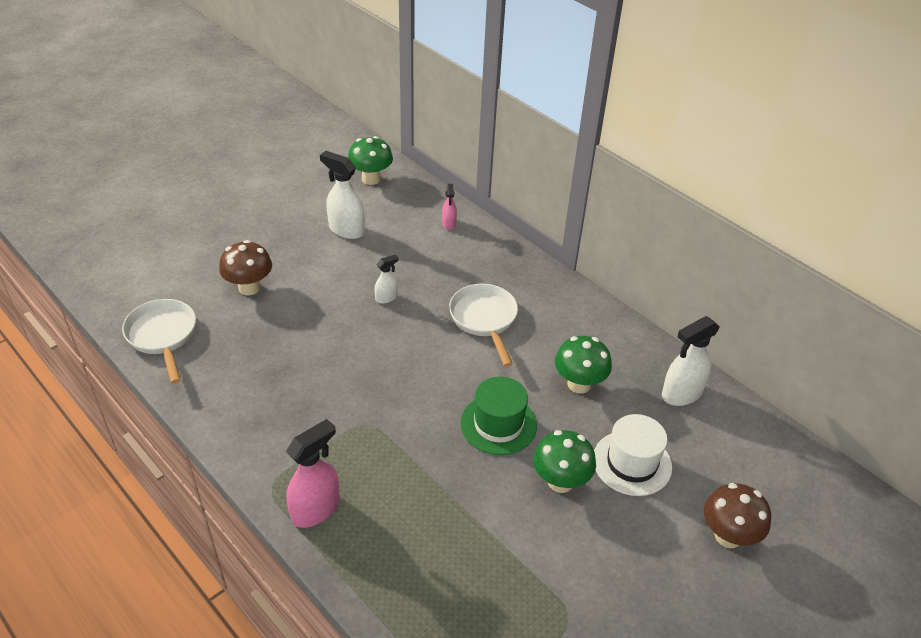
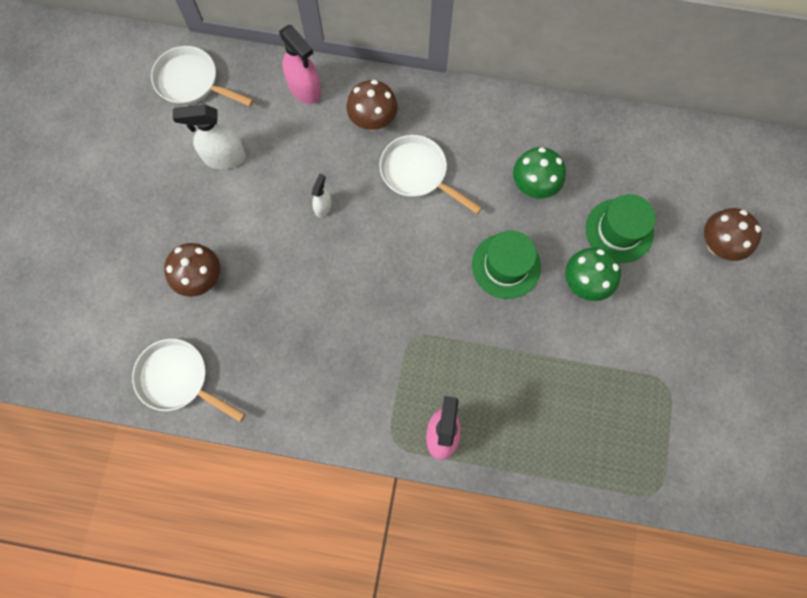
camera: 35 degrees left, 30 degrees up
green mushroom [348,136,393,185] -> white pan [151,46,254,106]
pink spray bottle [442,184,457,230] -> pink spray bottle [279,25,321,104], size x1.83
white hat [594,414,672,496] -> green hat [586,194,656,263]
white spray bottle [662,316,720,406] -> none
none -> brown mushroom [346,80,398,131]

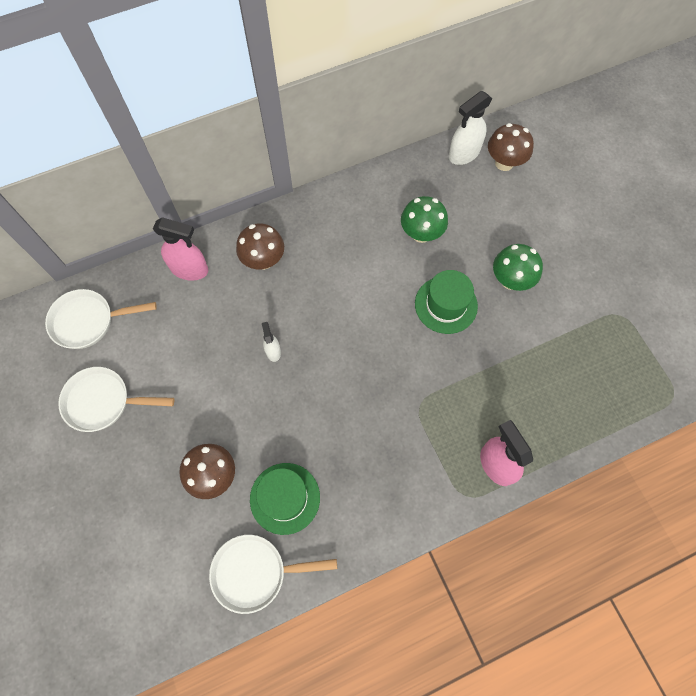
camera: 35 degrees left, 5 degrees down
white spray bottle [173,105,246,169] -> white spray bottle moved to [449,91,492,165]
white pan [379,135,482,214] -> white pan moved to [58,367,174,432]
green hat [586,194,656,263] -> green hat moved to [250,463,320,535]
brown mushroom [704,208,762,261] -> brown mushroom moved to [488,123,534,171]

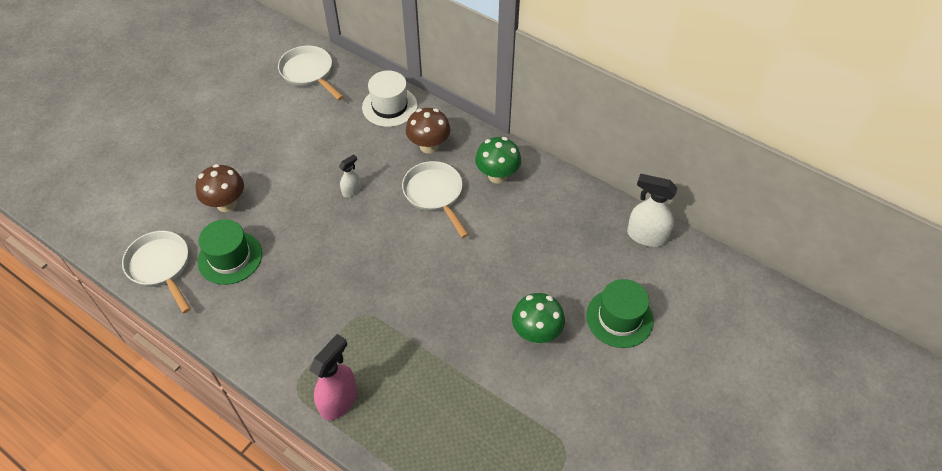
camera: 60 degrees right, 15 degrees down
white pan [58,367,174,432] -> white pan moved to [402,161,469,238]
pink spray bottle [153,217,208,281] -> white hat [362,71,418,127]
green mushroom [401,196,448,243] -> green mushroom moved to [475,137,521,184]
green hat [415,270,478,334] -> green hat moved to [586,279,654,348]
brown mushroom [488,123,534,171] -> none

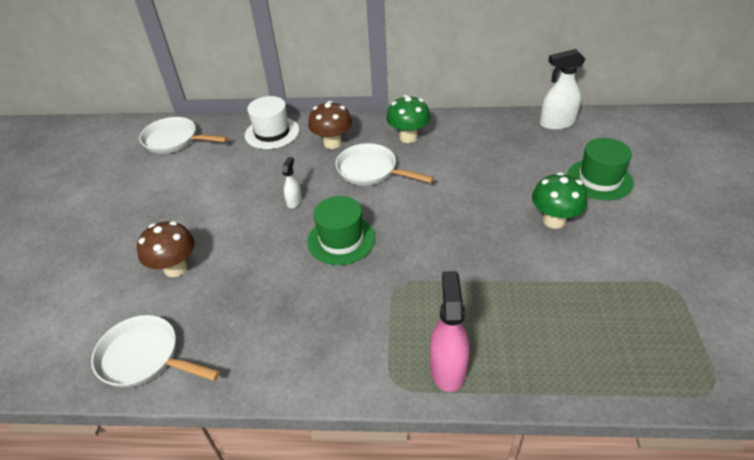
camera: 30 degrees left, 10 degrees down
green hat [197,219,262,285] -> green hat moved to [307,196,376,265]

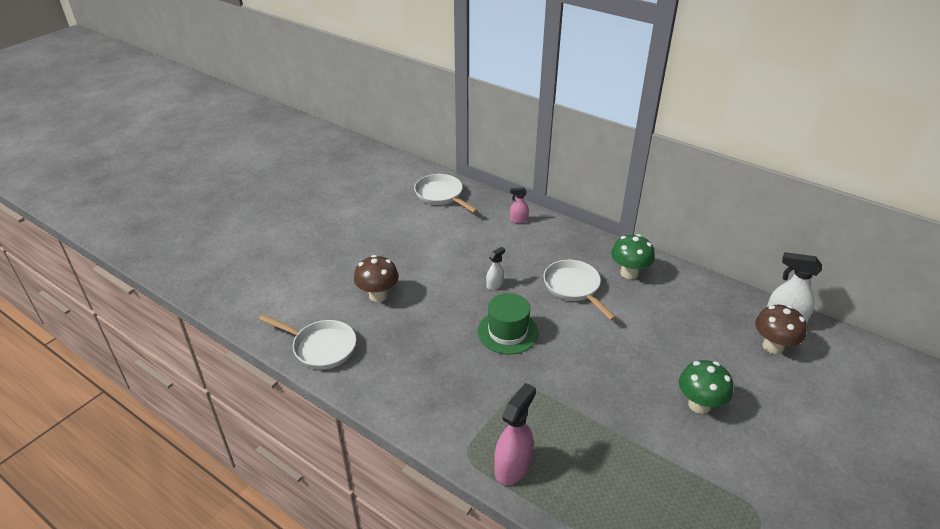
camera: 30 degrees right, 5 degrees down
white pan [91,315,220,388] -> white pan turned 150 degrees clockwise [259,314,356,370]
white hat [245,96,299,149] -> pink spray bottle [510,187,529,223]
brown mushroom [308,101,352,149] -> brown mushroom moved to [755,305,807,354]
green hat [567,138,634,200] -> none

